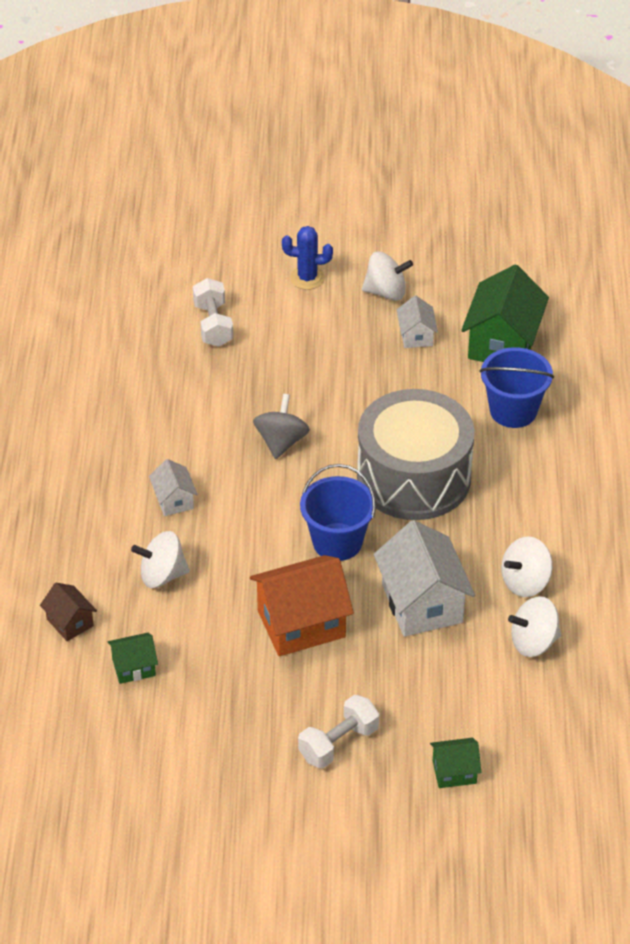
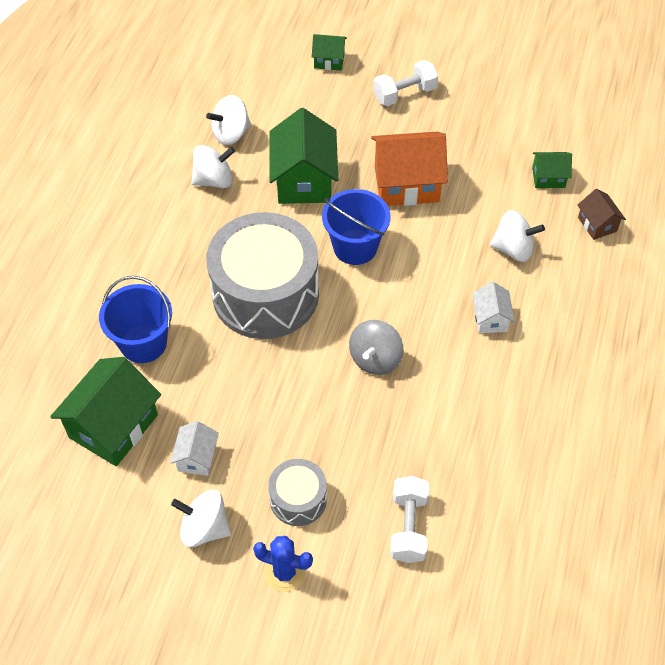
camera: 165 degrees left, 10 degrees up
white house [374,520,475,637] -> green house [269,108,338,204]
white spinning top [508,596,561,657] -> white spinning top turned 150 degrees clockwise [206,95,251,145]
none -> grey drum [268,459,327,526]

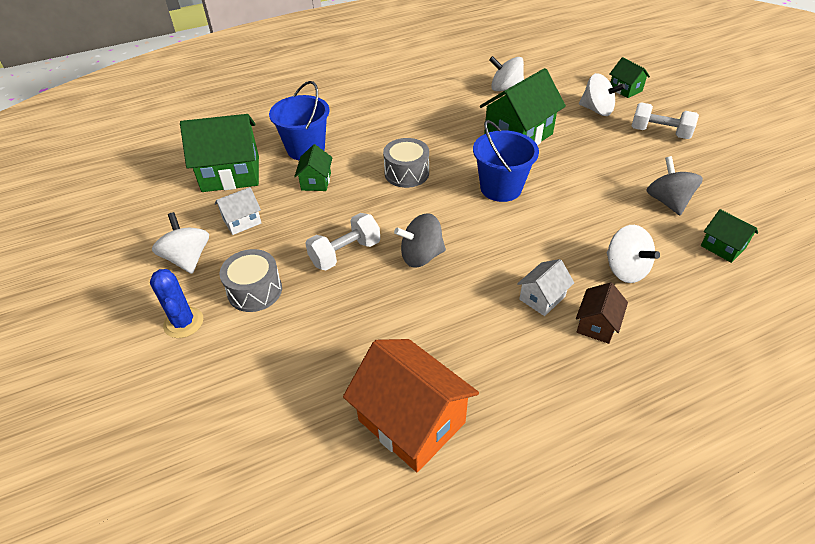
camera: 50 degrees right, 10 degrees down
white spinning top [191,145,235,188] -> white spinning top moved to [579,73,625,116]
grey drum [206,212,319,339] -> grey drum [383,138,429,188], size x0.48
orange house [371,132,448,206] -> orange house moved to [343,339,479,472]
white dumbbell [390,476,429,563] -> white dumbbell moved to [305,213,380,270]
brown house [578,189,626,240] -> brown house moved to [576,282,628,344]
none -> green house [294,144,333,191]
none -> grey spinning top [646,156,703,215]

